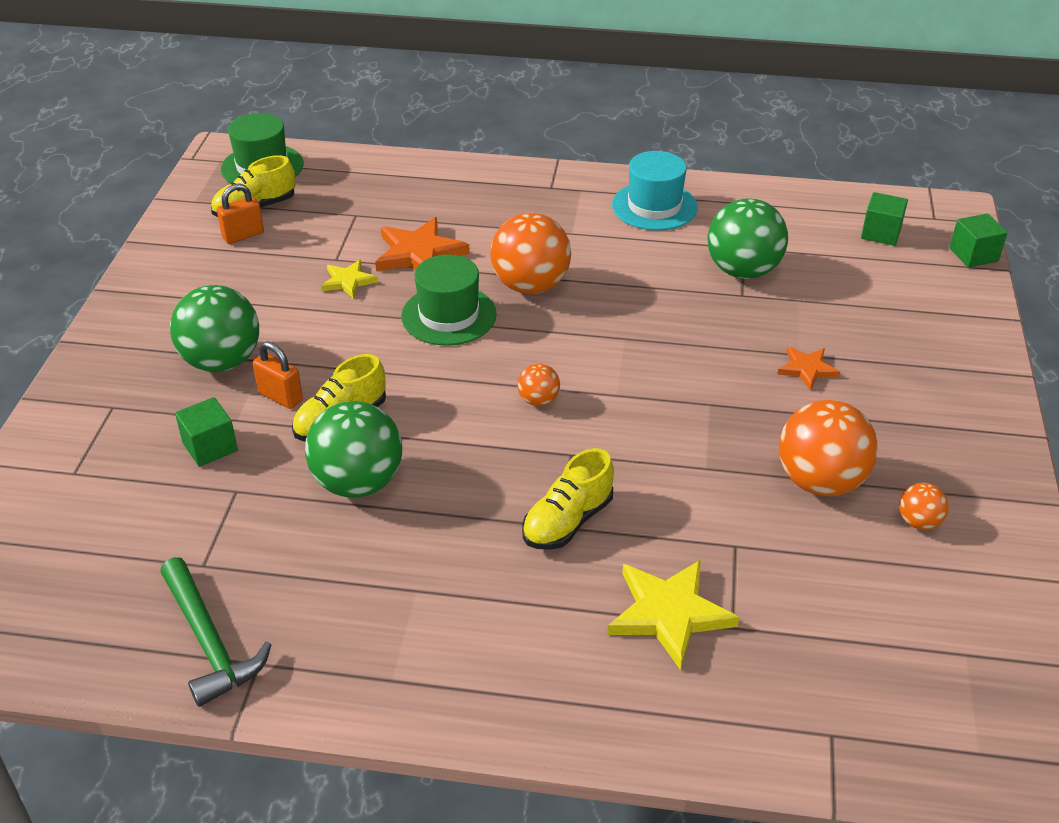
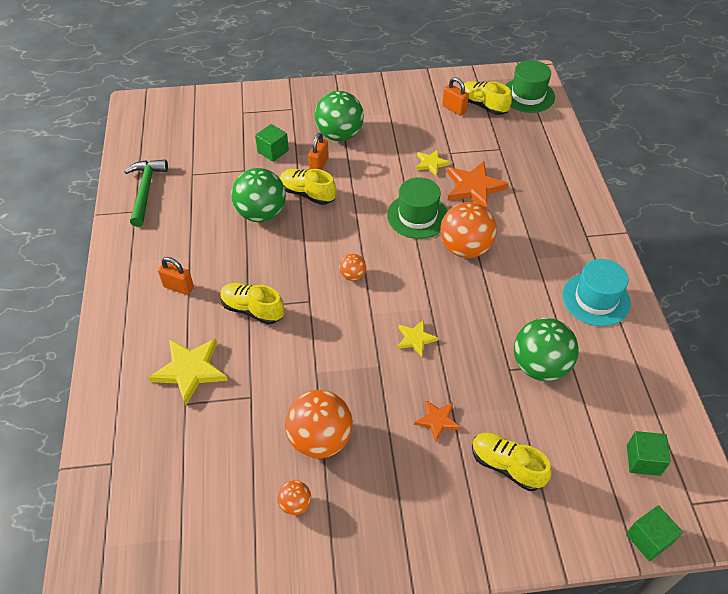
camera: 75 degrees right, 10 degrees up
green hammer [160,557,272,707] -> green hammer turned 135 degrees clockwise [124,159,168,227]
none -> orange padlock [158,257,194,295]
none -> yellow star [397,319,438,357]
none -> yellow shoe [472,433,552,491]

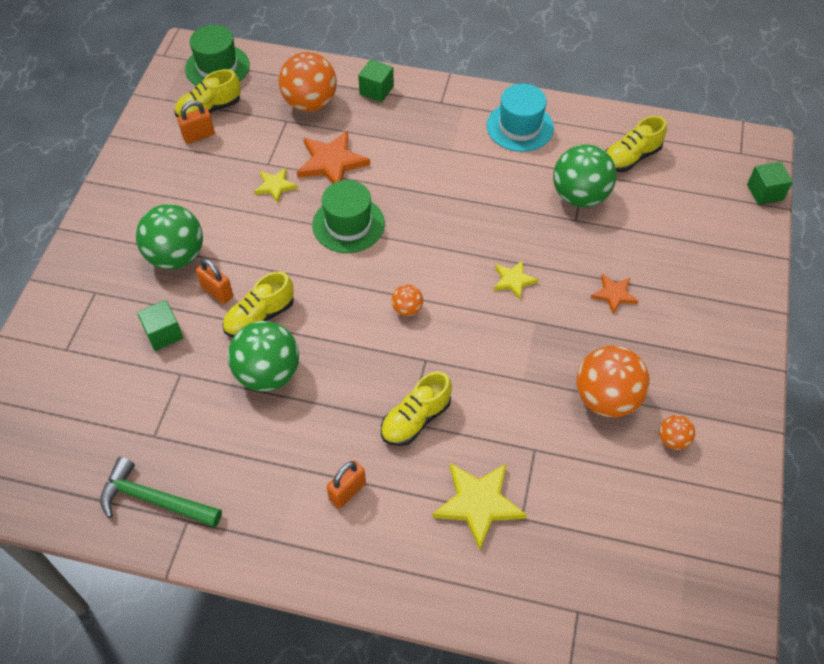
camera: 70 degrees left, 5 degrees up
orange ball [440,202,497,258] -> orange ball moved to [279,52,337,112]
yellow shoe [472,433,552,491] -> yellow shoe moved to [606,116,667,172]
green cube [627,431,671,476] -> green cube moved to [358,59,394,102]

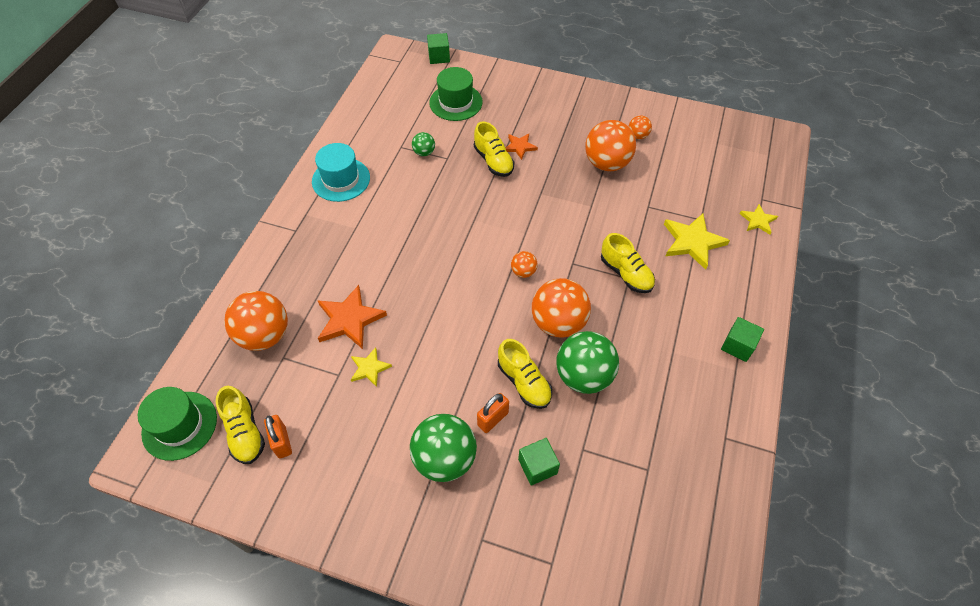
camera: 85 degrees left, 0 degrees up
green hammer [100,457,222,527] -> none
green hat [312,180,385,253] -> green hat moved to [429,67,483,121]
orange padlock [327,460,366,509] -> none
green cube [358,59,394,102] -> green cube moved to [721,317,764,362]
yellow star [493,260,538,300] -> yellow star moved to [739,204,778,235]
green ball [553,144,616,208] -> green ball [412,132,435,156], size x0.48
yellow shoe [606,116,667,172] -> yellow shoe moved to [474,121,514,177]
none -> orange ball [532,278,591,338]

